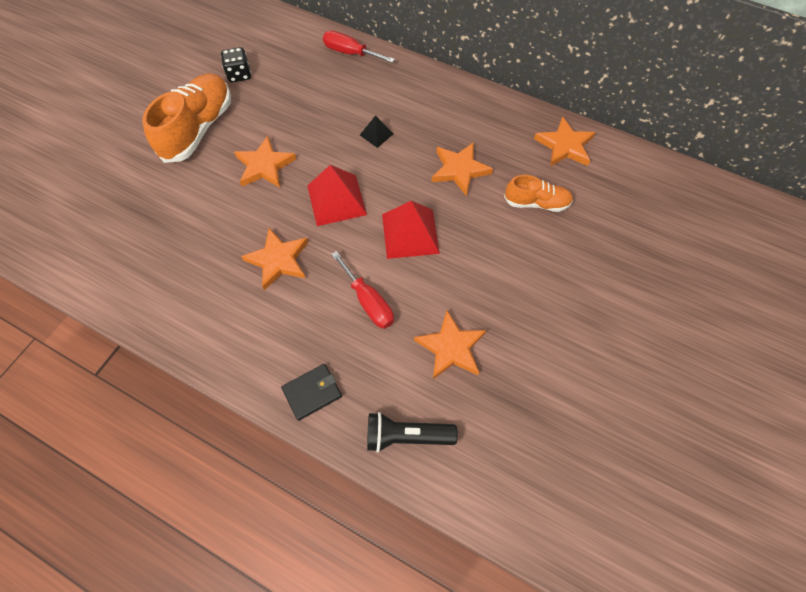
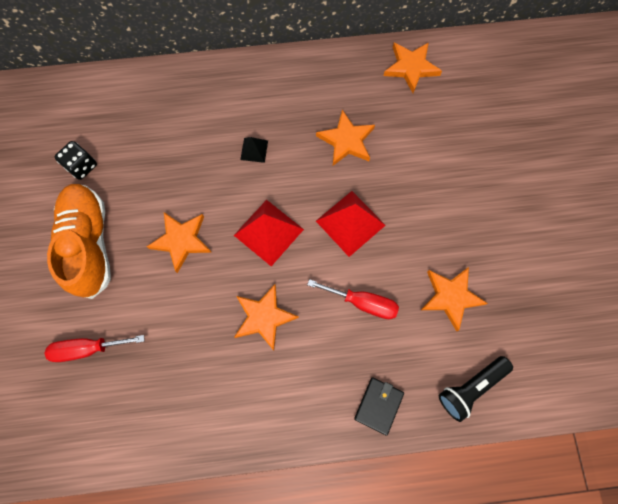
camera: 35 degrees left, 10 degrees up
red screwdriver [323,31,395,63] -> red screwdriver moved to [45,335,145,362]
orange shoe [504,175,573,212] -> none

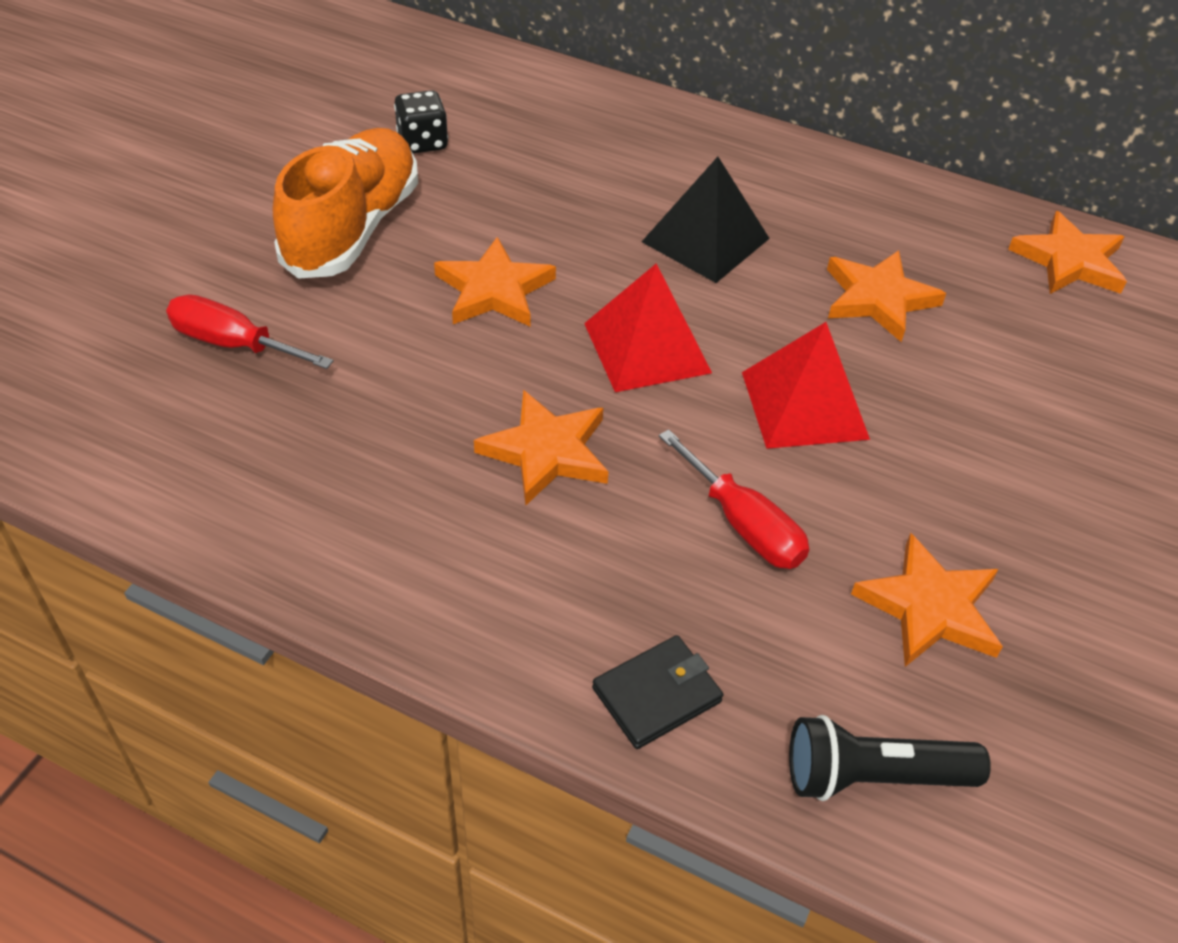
camera: 30 degrees right, 25 degrees down
black pyramid [240,137,268,163] -> black pyramid [642,157,770,283], size x1.94

